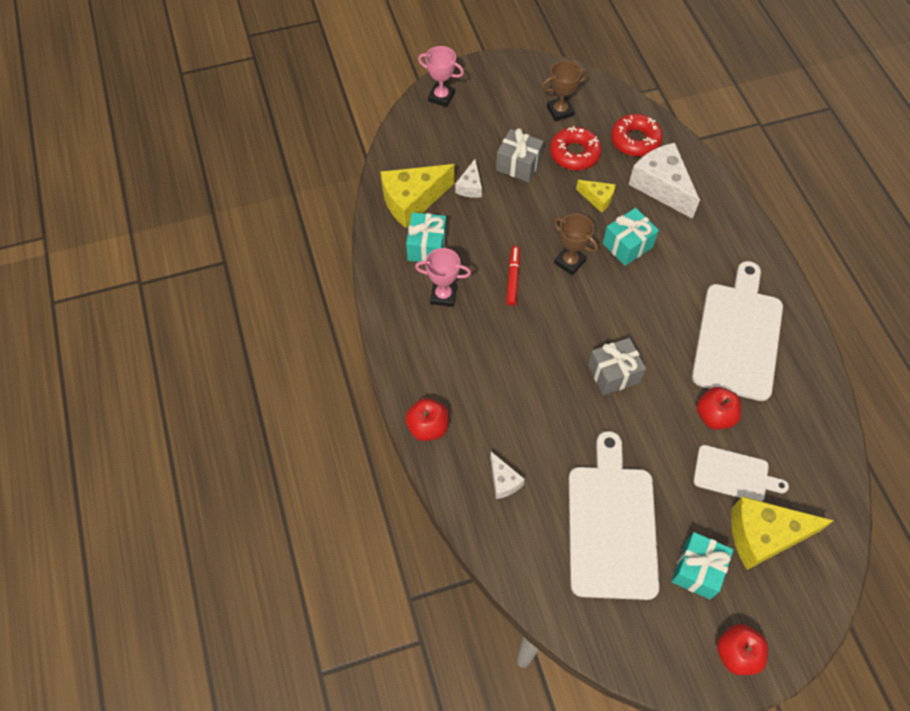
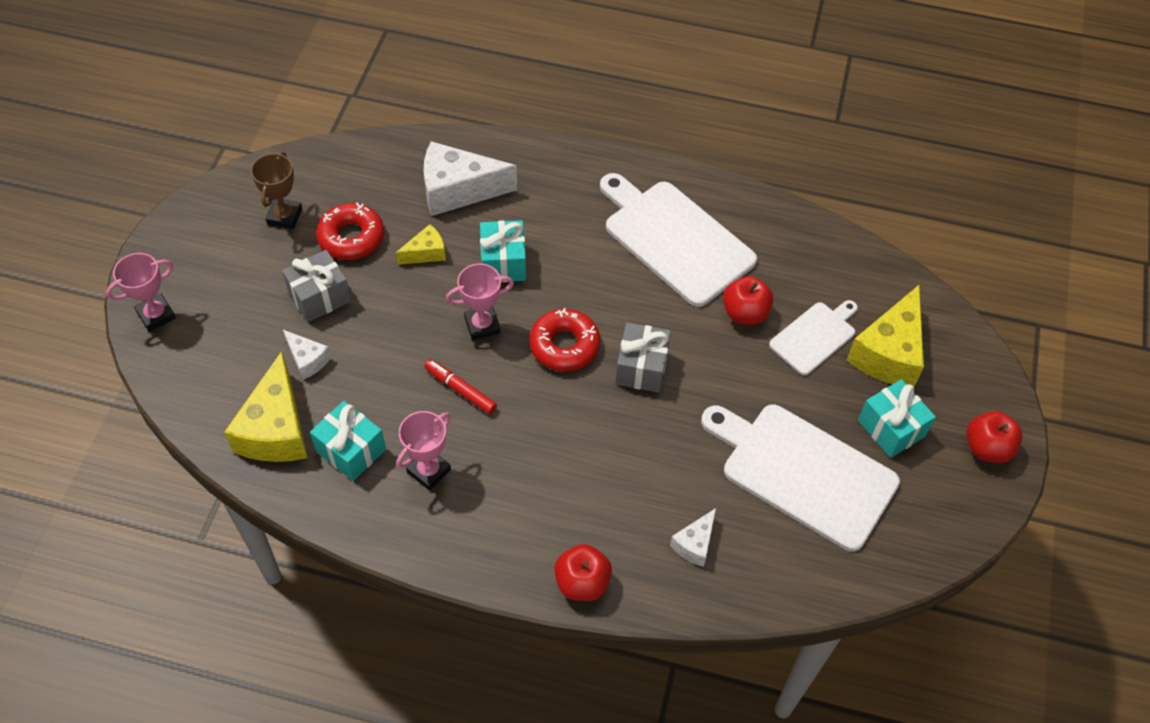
camera: 60 degrees left, 5 degrees down
white cheese [490,452,525,499] -> white cheese turned 120 degrees clockwise [670,508,716,567]
brown trophy [553,213,598,275] -> pink trophy [446,263,514,340]
red donut [611,114,663,157] -> red donut moved to [529,308,601,371]

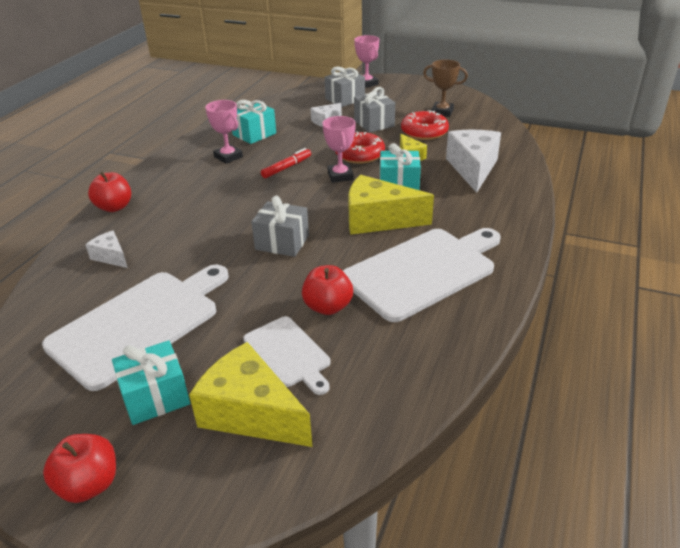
camera: 100 degrees right, 20 degrees down
yellow cheese [224,351,308,462] -> yellow cheese moved to [348,175,434,235]
red donut [529,308,601,371] -> red donut moved to [335,132,385,164]
none -> grey gift [325,66,365,107]

